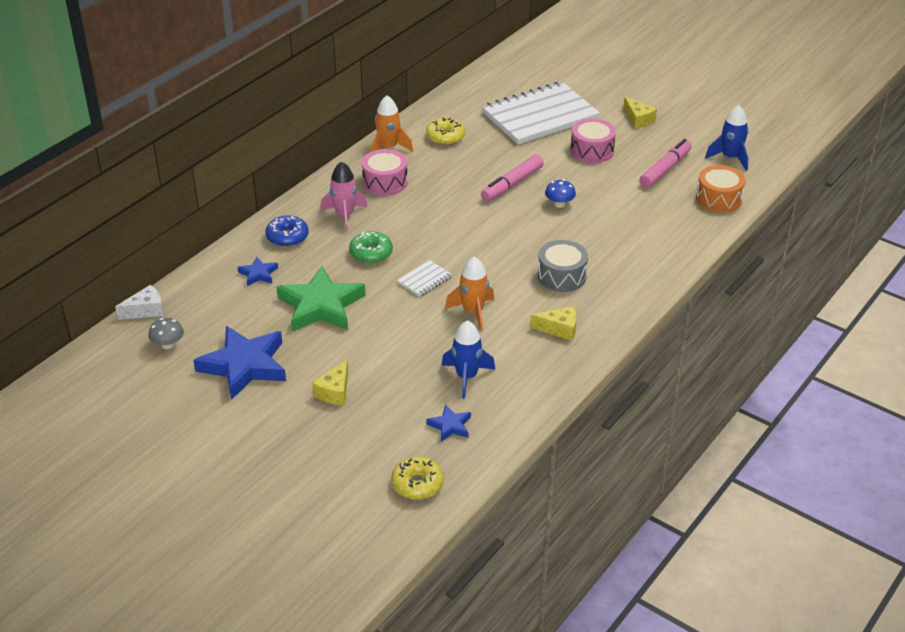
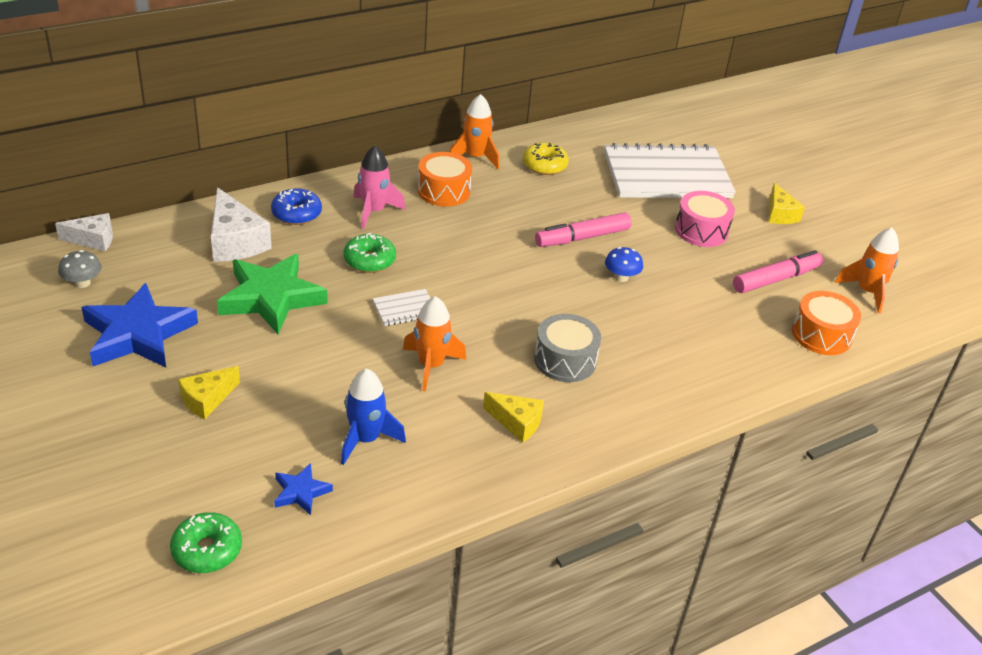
camera: 20 degrees right, 0 degrees up
blue star [237,257,278,286] -> white cheese [211,187,272,262]
pink drum [362,149,408,196] -> orange drum [418,152,472,207]
yellow donut [391,456,444,500] -> green donut [170,512,242,573]
blue rocket [705,105,749,171] -> orange rocket [835,227,899,313]

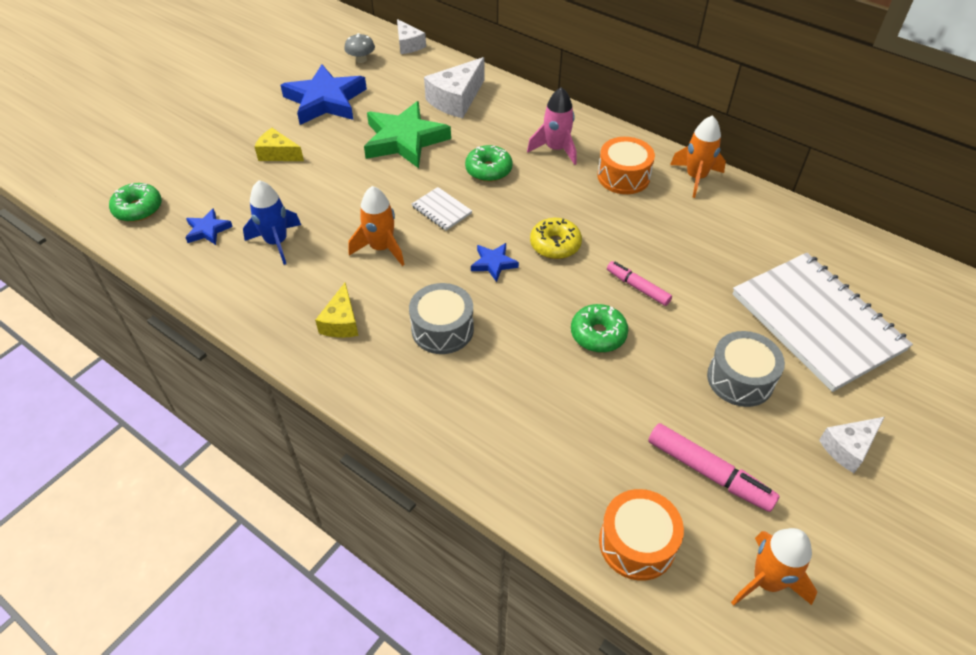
camera: 70 degrees right, 10 degrees up
blue donut [271,188,322,225] -> none
yellow donut [523,142,569,175] -> yellow donut moved to [530,218,582,259]
pink marker [535,212,632,247] -> pink marker [607,261,672,306], size x0.65
blue mushroom [605,247,643,282] -> green donut [571,304,628,352]
pink drum [675,191,735,247] -> grey drum [707,331,785,407]
yellow cheese [769,183,805,224] -> white cheese [819,417,884,473]
none -> blue star [471,243,519,282]

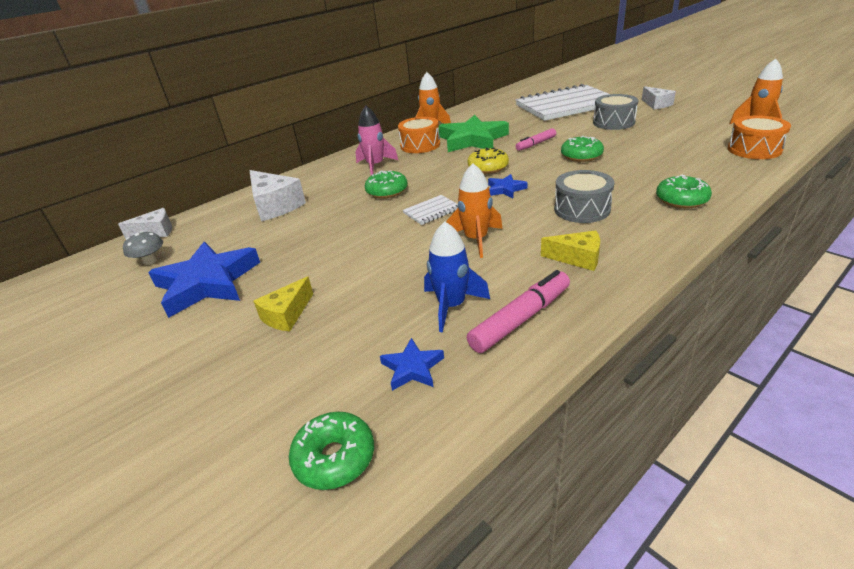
camera: 75 degrees left, 15 degrees down
green star [364,101,451,168] -> green star moved to [439,115,509,152]
pink marker [648,423,780,512] -> pink marker moved to [467,270,570,353]
none -> green donut [656,174,712,208]

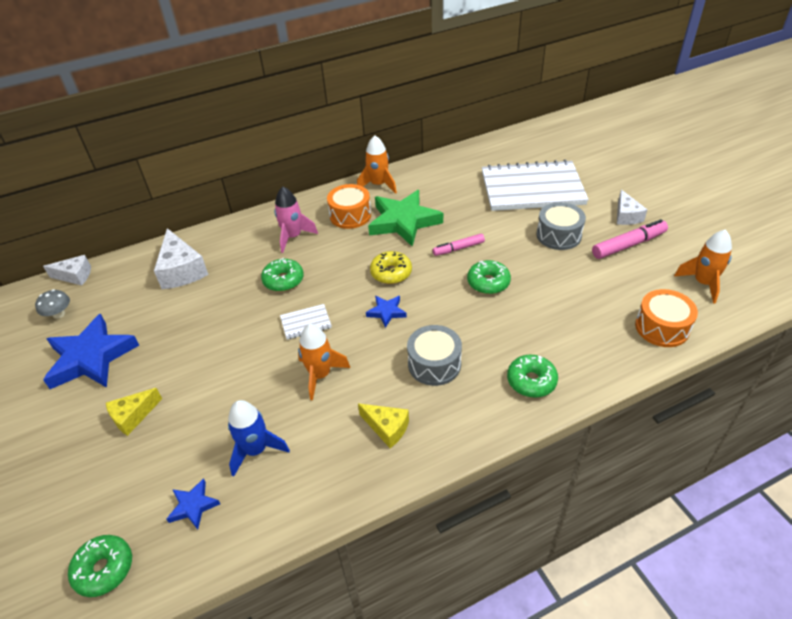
camera: 15 degrees right, 10 degrees up
pink marker [467,270,570,353] -> pink marker moved to [592,219,668,259]

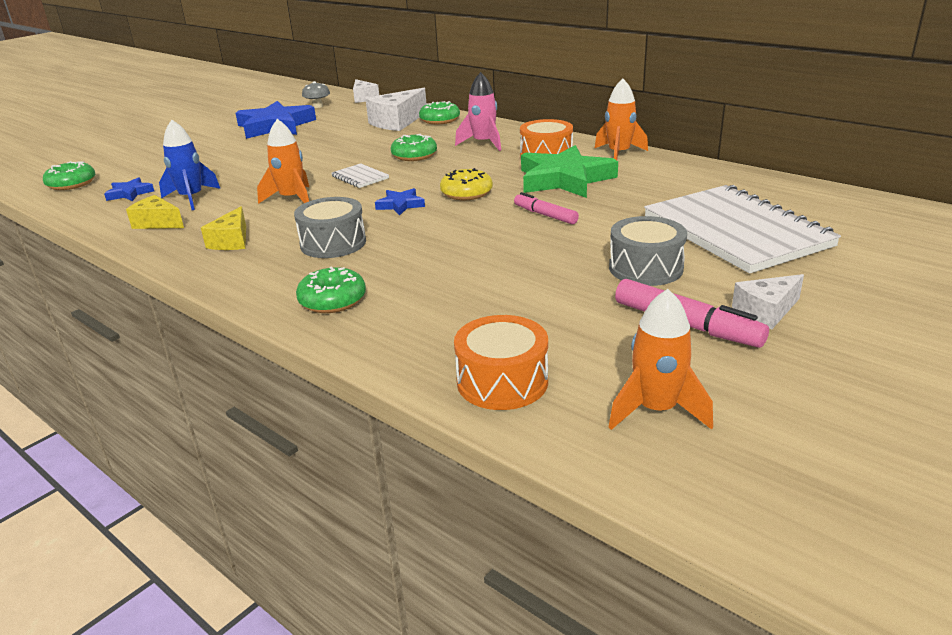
camera: 65 degrees right, 15 degrees down
yellow cheese [106,388,162,436] -> yellow cheese moved to [126,195,184,229]
green donut [467,260,511,294] -> green donut moved to [419,101,460,124]

